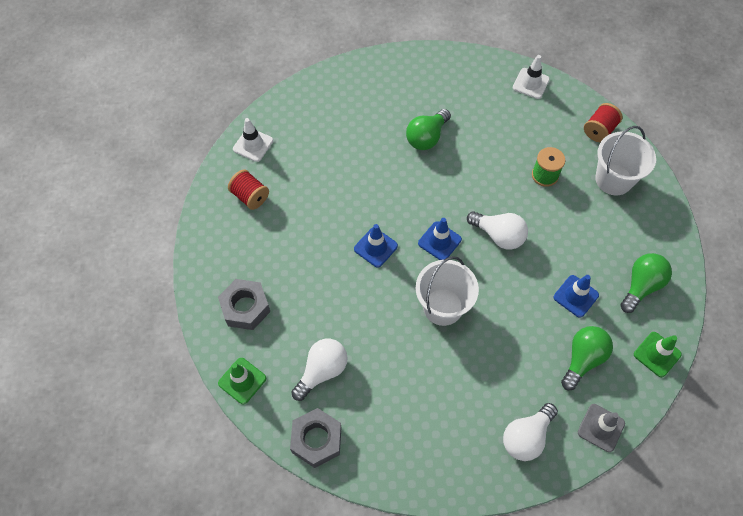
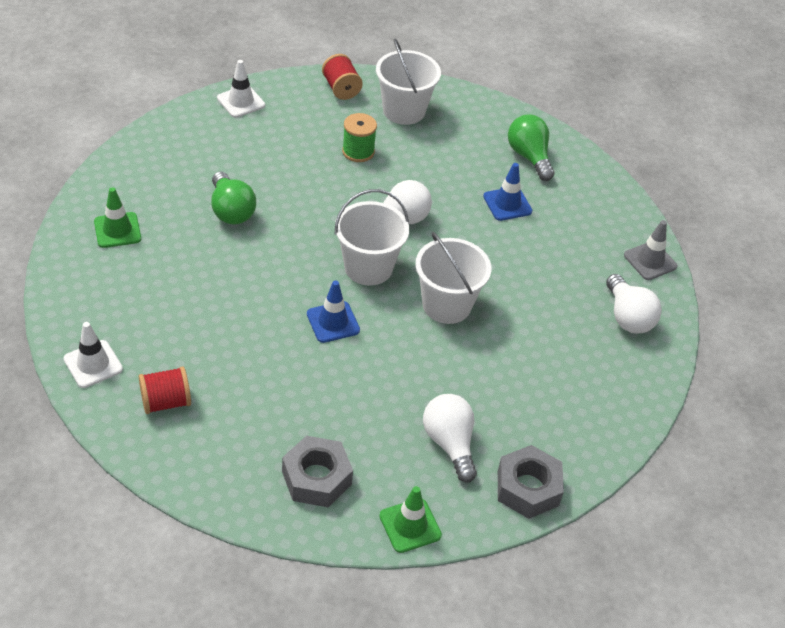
camera: 65 degrees left, 15 degrees down
blue traffic cone [418,218,462,260] -> white bucket [335,189,409,286]
green light bulb [561,326,613,390] -> none
green traffic cone [634,332,682,377] -> green traffic cone moved to [94,187,141,248]

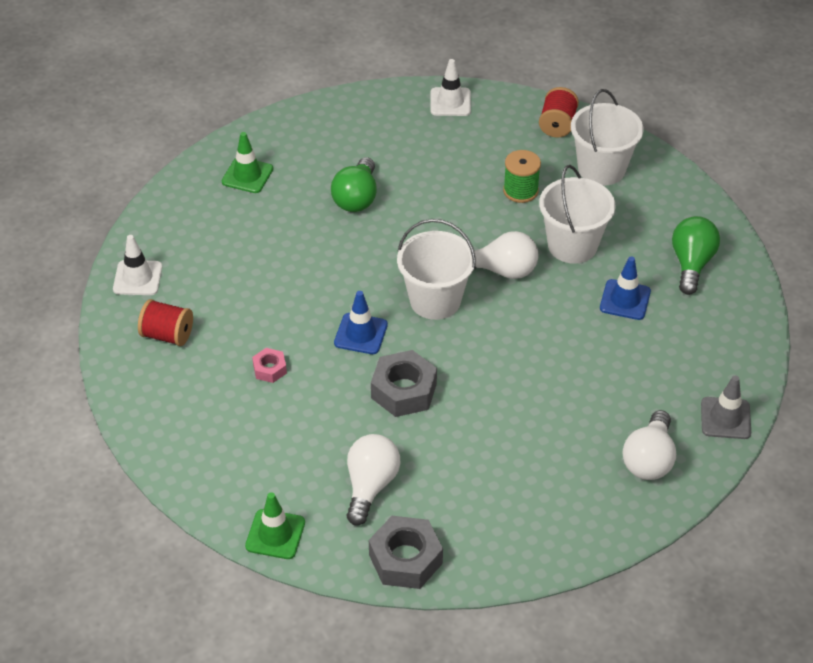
camera: 40 degrees right, 0 degrees up
grey nut [282,436,353,507] -> grey nut moved to [371,350,437,417]
white bucket [415,232,491,324] -> white bucket moved to [539,165,615,264]
none -> pink nut [252,348,287,383]

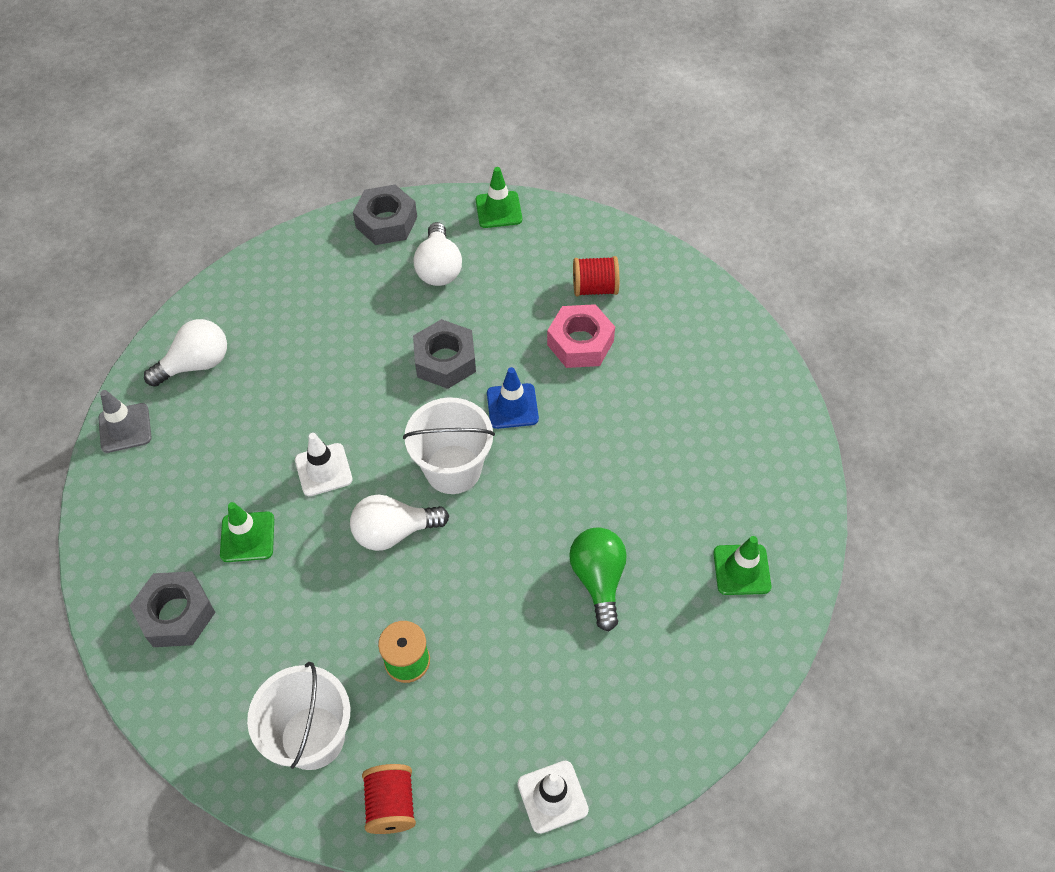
camera: 160 degrees right, 10 degrees up
white traffic cone [113,235,162,295] -> white traffic cone moved to [295,433,353,496]
red spool [138,299,193,346] -> red spool moved to [573,256,619,296]
pink nut [252,348,287,383] -> pink nut [547,304,615,368], size x1.88
white bucket [539,165,615,264] -> none
blue traffic cone [600,257,651,320] -> green traffic cone [220,502,274,562]
white light bulb [623,410,676,480] -> white light bulb turned 60 degrees clockwise [144,319,227,387]
green light bulb [672,216,720,295] -> grey nut [129,571,216,647]

